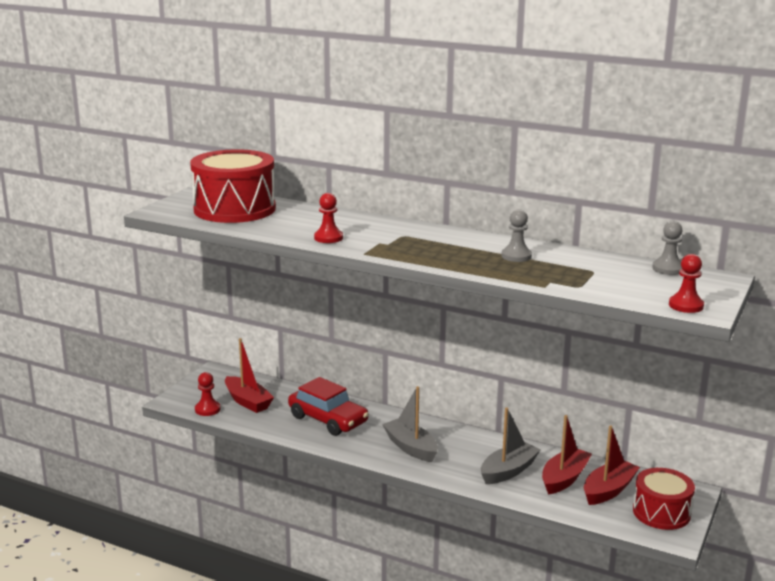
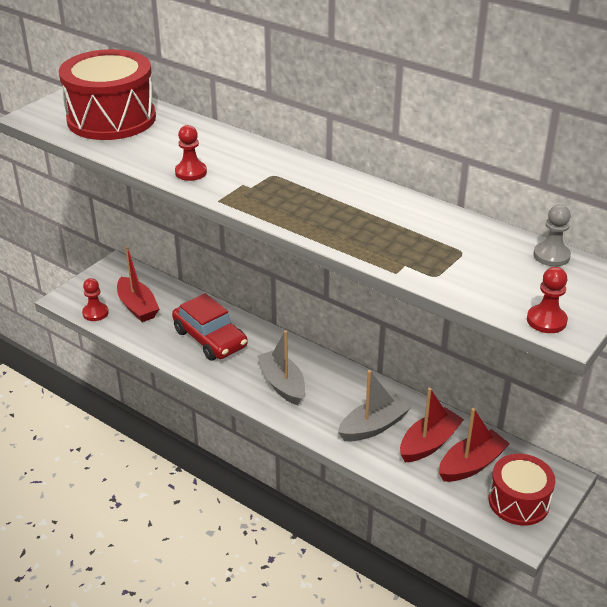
camera: 10 degrees right, 15 degrees up
grey pawn [501,209,532,262] -> none

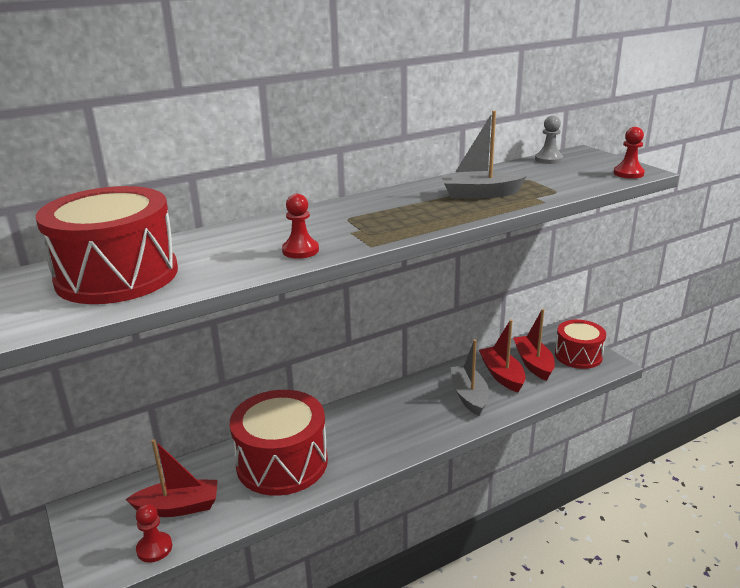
camera: 65 degrees left, 10 degrees down
red car [172,293,248,361] -> red drum [230,390,328,496]
grey boat [257,330,305,405] -> grey boat moved to [440,111,527,199]

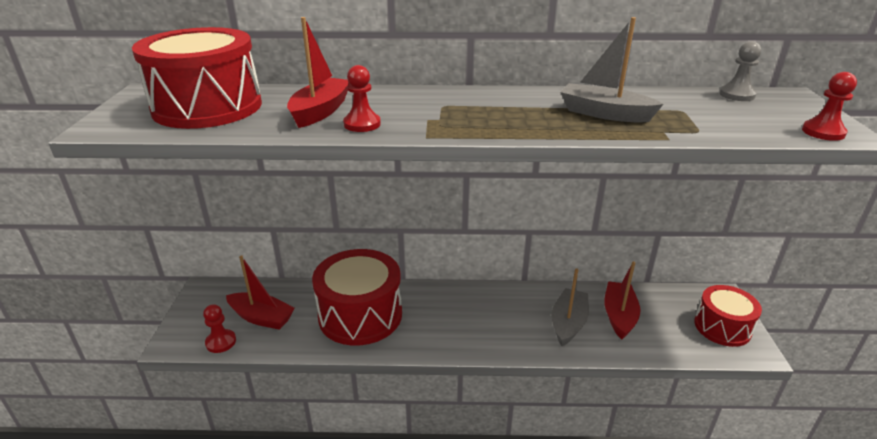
camera: 30 degrees right, 5 degrees up
red boat [513,309,555,381] -> red boat moved to [287,17,350,128]

